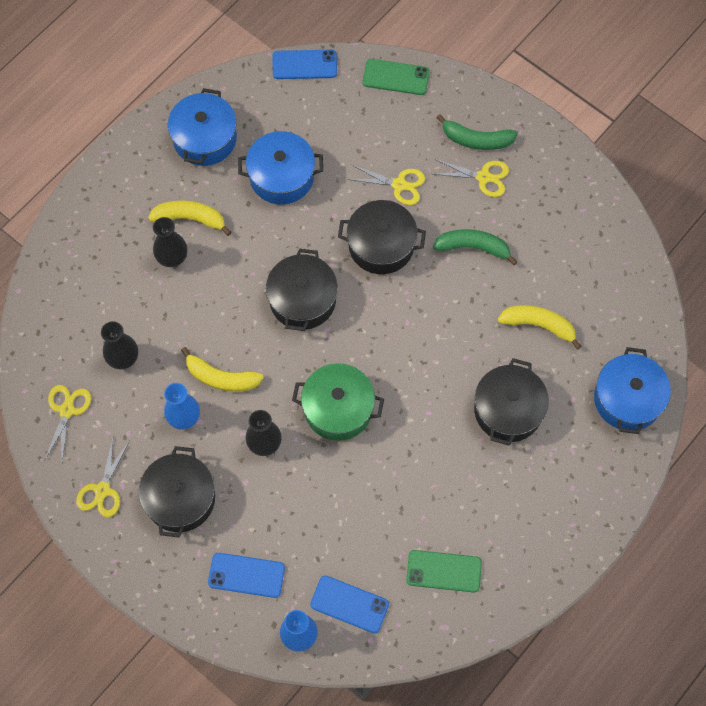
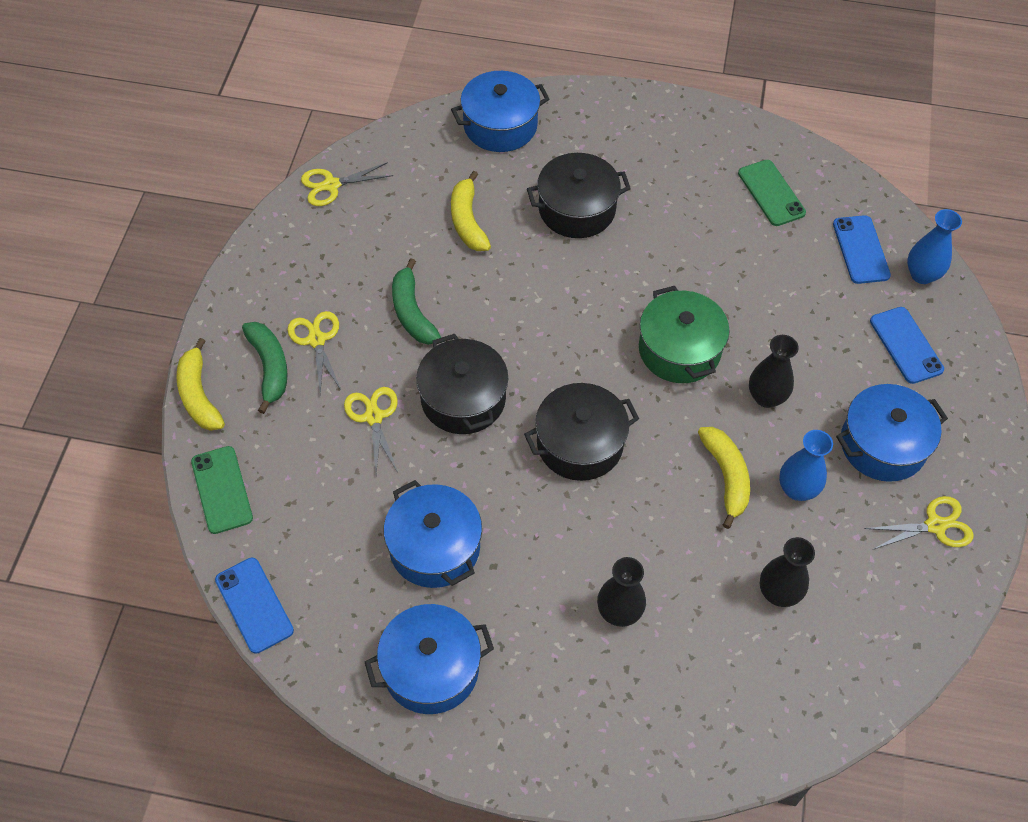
camera: 120 degrees left, 10 degrees down
yellow scissors [45,385,91,461] -> yellow scissors moved to [301,162,393,206]
black pot [139,446,215,537] -> blue pot [836,384,948,482]
yellow banana [148,200,231,236] -> yellow banana moved to [176,338,225,431]

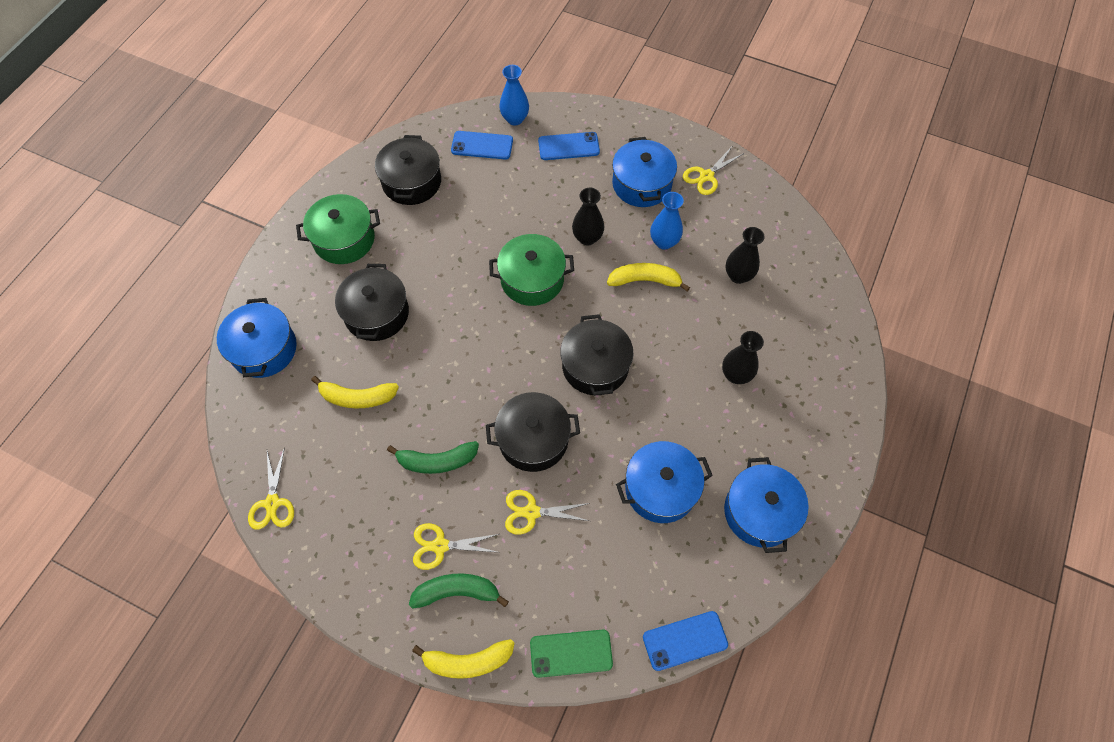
camera: 75 degrees left, 5 degrees up
green phone [738,160,806,226] -> black pot [375,135,441,205]
yellow scissors [864,496,974,550] -> yellow scissors turned 135 degrees counterclockwise [683,147,744,195]
none -> green pot [296,194,380,264]

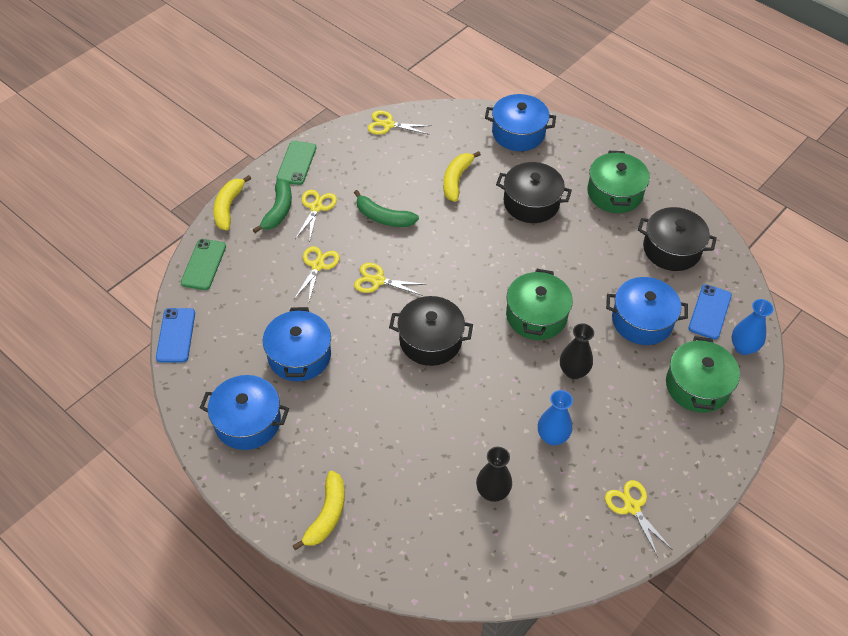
camera: 105 degrees right, 10 degrees down
green banana [387,441,479,474] -> green banana turned 75 degrees counterclockwise [354,190,419,227]
black pot [486,392,580,472] -> yellow scissors [354,263,427,296]
blue phone [538,132,600,160] -> green pot [666,336,740,413]
yellow banana [607,263,690,291] -> yellow banana moved to [292,471,345,550]
blue pot [612,137,677,207] -> blue pot moved to [606,277,688,345]
black vase [722,331,764,384] -> none
none -> green phone [277,141,316,185]

